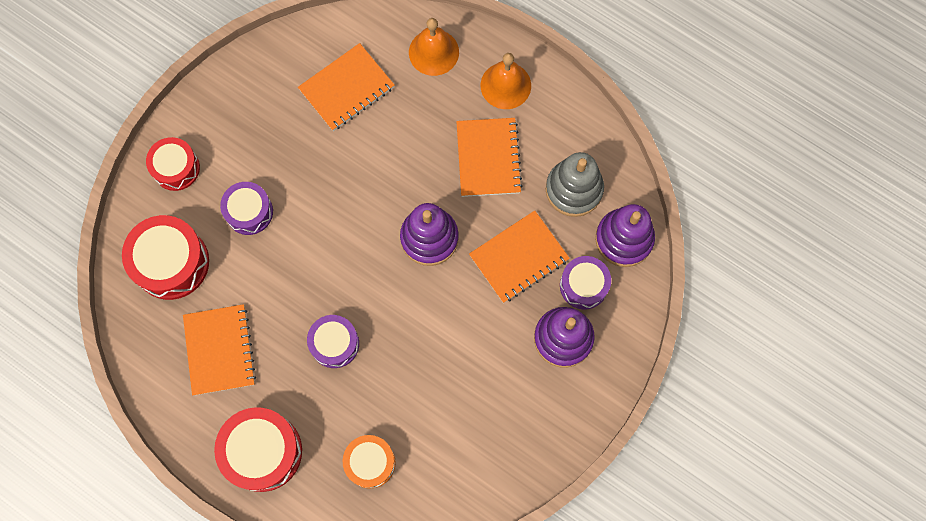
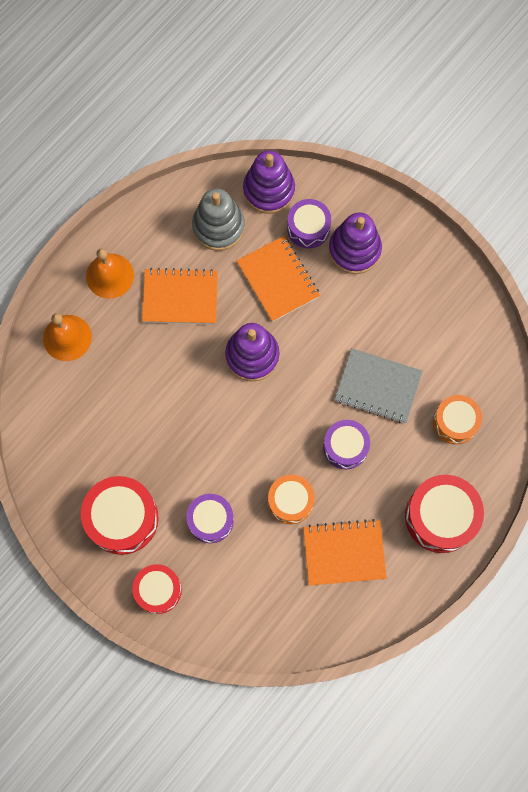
camera: 85 degrees left, 0 degrees up
red drum [122,215,209,300] -> red drum moved to [81,476,159,555]
orange notebook [298,43,395,131] -> none
none -> orange drum [268,475,315,524]
none -> grey notebook [335,348,423,423]

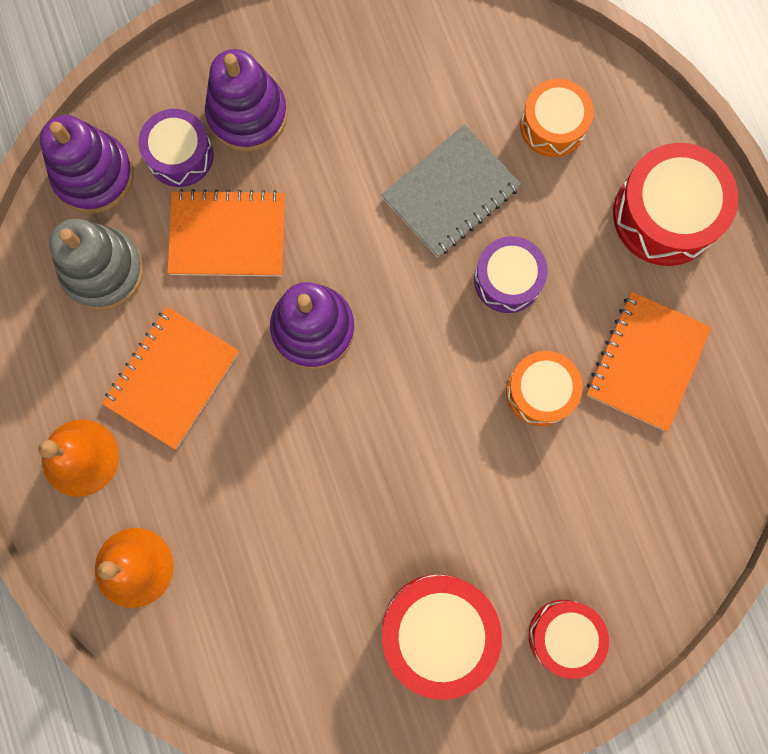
camera: 60 degrees left, 5 degrees up
purple drum [186,494,234,543] -> none

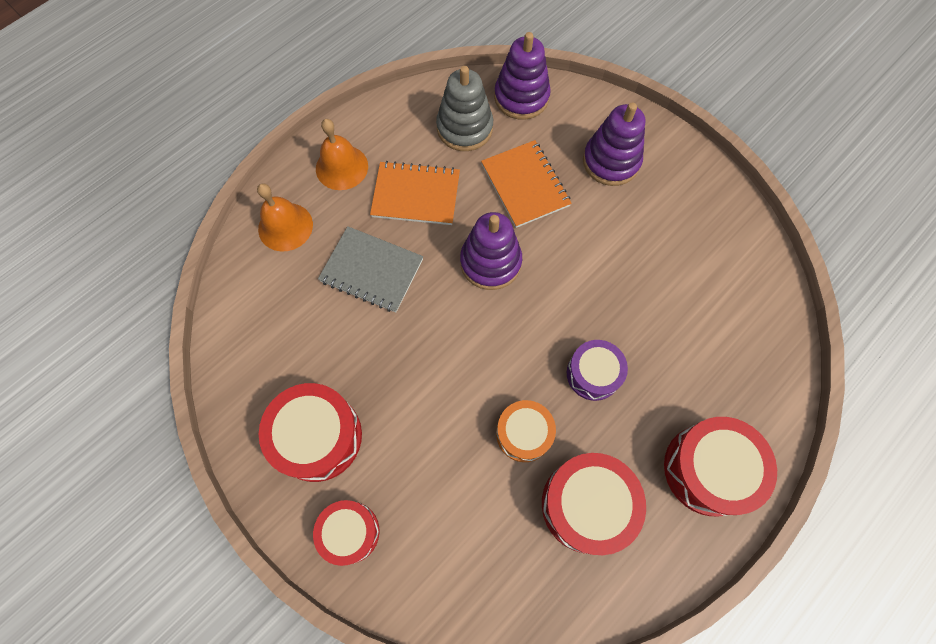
camera: 65 degrees right, 10 degrees down
purple drum [138,109,214,187] -> none
grey notebook [381,124,521,257] -> grey notebook moved to [318,226,423,312]
orange drum [520,79,594,157] -> none
orange notebook [586,292,712,432] -> red drum [542,453,646,555]

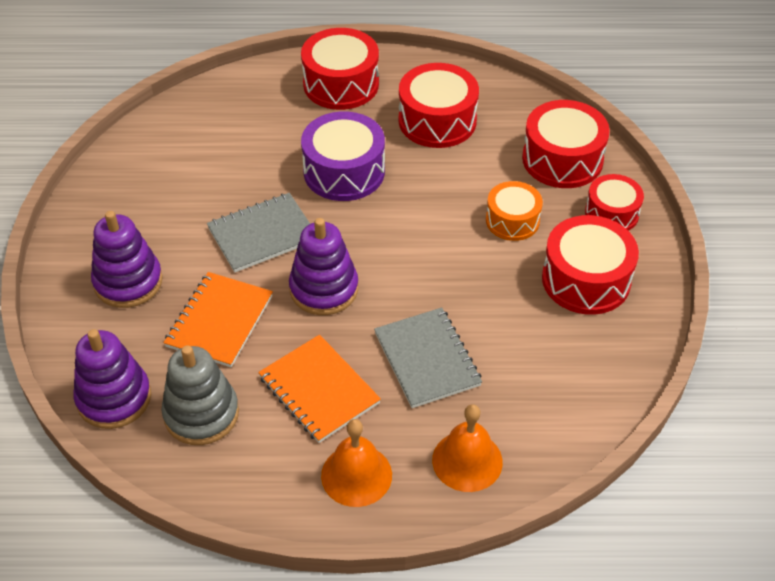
camera: 135 degrees left, 20 degrees down
orange drum [496,400,556,462] -> orange drum moved to [486,181,543,241]
purple drum [567,340,628,401] -> purple drum [301,111,385,201], size x1.57
none -> grey notebook [207,193,310,273]
none -> red drum [522,100,610,188]

